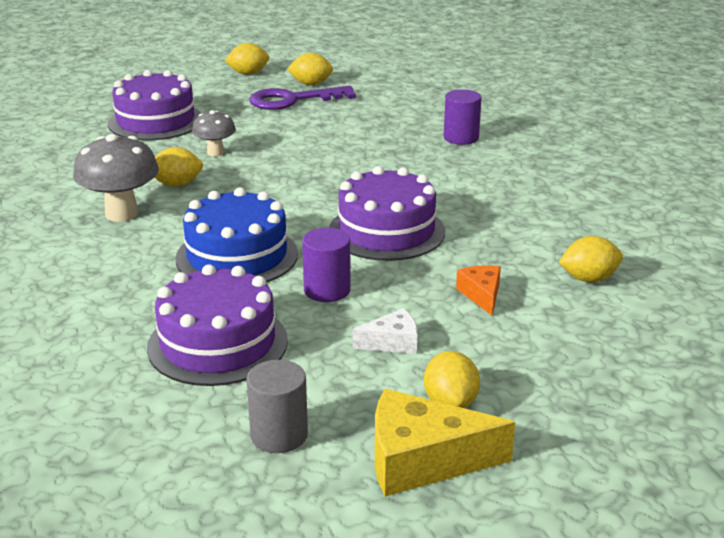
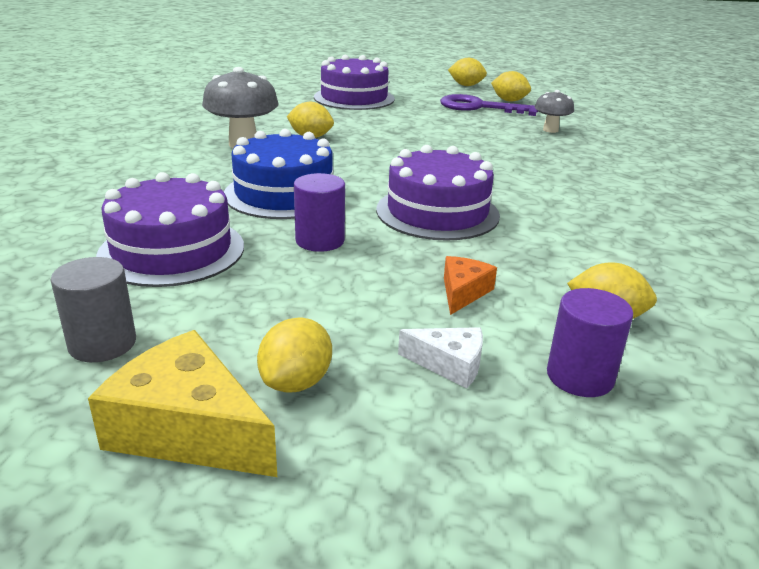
camera: 30 degrees right, 0 degrees up
grey mushroom [192,110,236,156] -> grey mushroom moved to [535,90,574,133]
white cheese [352,308,418,354] -> white cheese moved to [398,327,483,389]
purple cylinder [444,89,481,145] -> purple cylinder moved to [547,288,633,397]

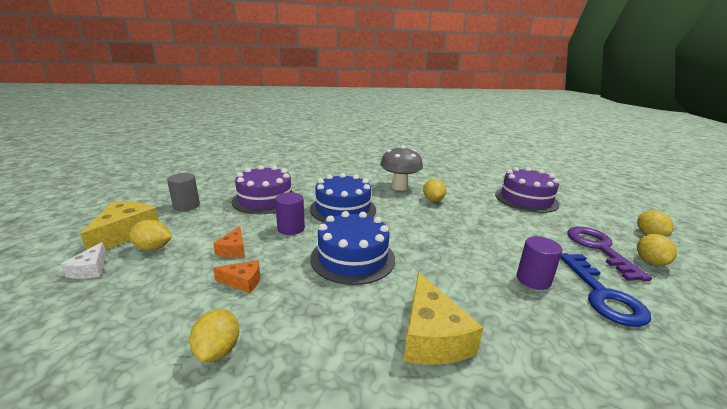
camera: 70 degrees right, 5 degrees down
purple cake [376,145,500,241] -> blue cake [311,211,395,285]
white cheese [398,327,483,389] -> white cheese moved to [61,242,107,279]
grey mushroom [535,90,574,133] -> blue key [561,253,651,327]
purple cylinder [547,288,633,397] -> purple cylinder moved to [517,236,563,290]
none -> orange cheese [213,226,245,257]
none -> yellow cheese [403,272,483,365]

